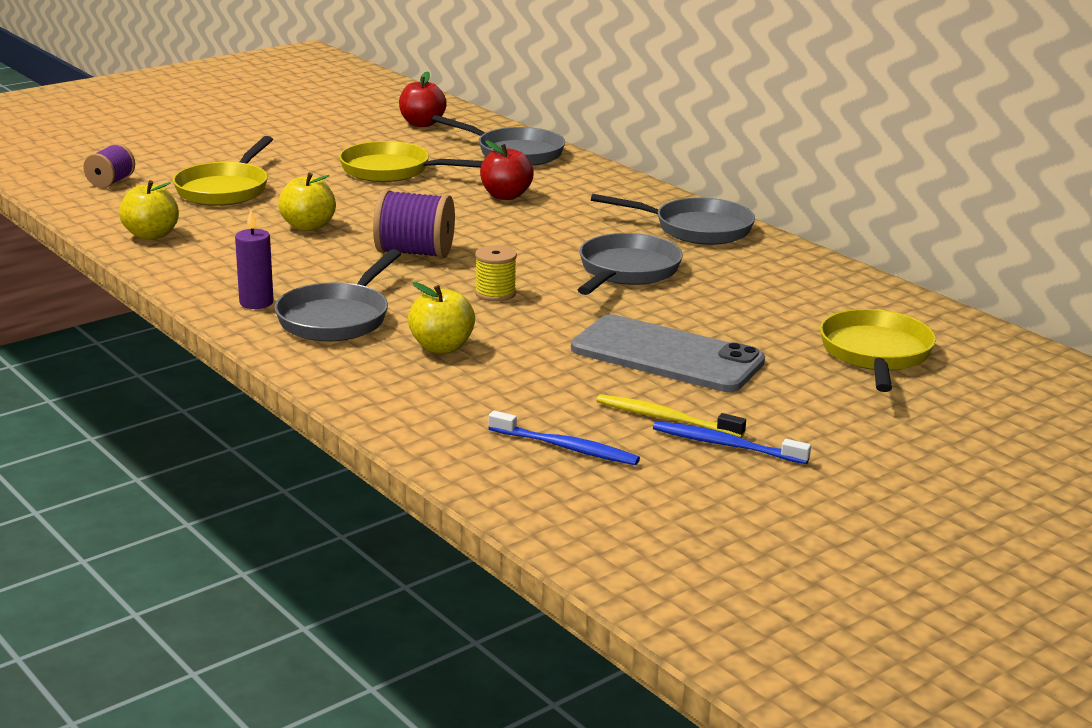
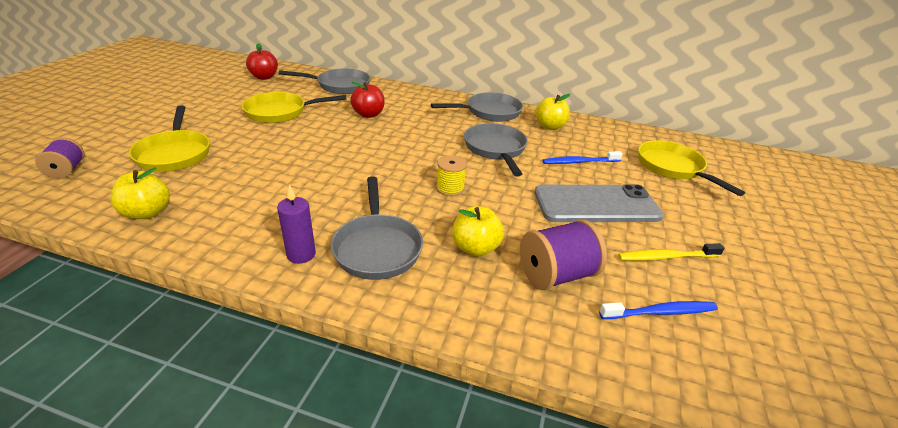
camera: 35 degrees left, 10 degrees up
yellow apple [278,173,336,231] -> yellow apple moved to [536,94,570,130]
purple spool [373,189,455,259] -> purple spool moved to [520,219,607,290]
blue toothbrush [653,421,811,464] -> blue toothbrush moved to [543,151,623,164]

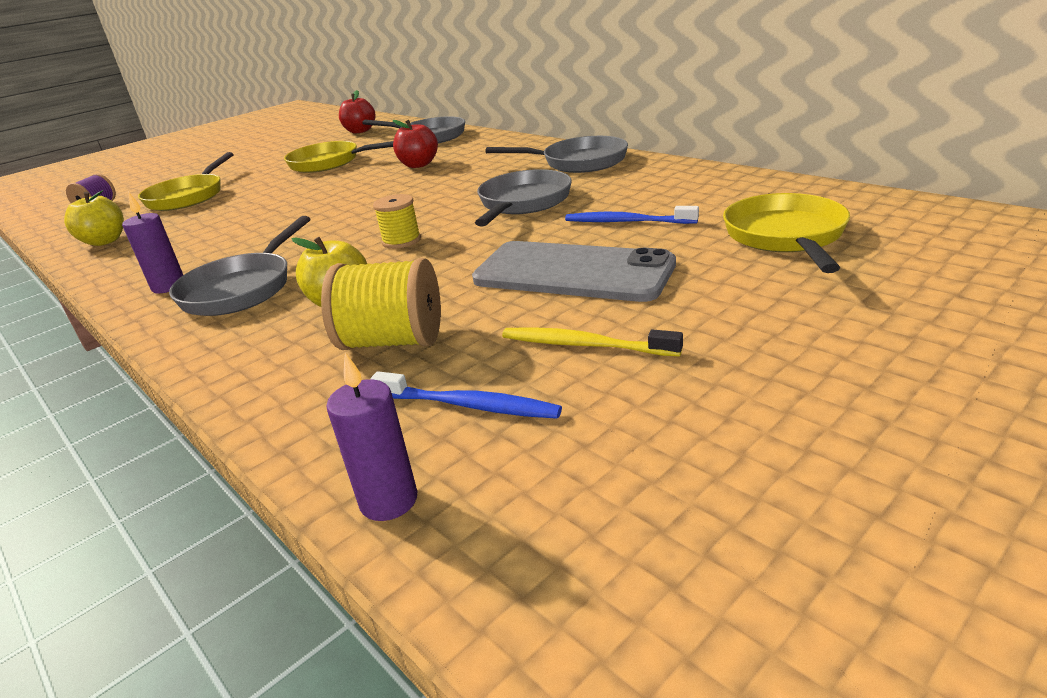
camera: 35 degrees right, 5 degrees down
purple spool [520,219,607,290] -> yellow spool [321,258,441,350]
yellow apple [536,94,570,130] -> none
none -> purple candle [326,353,417,521]

